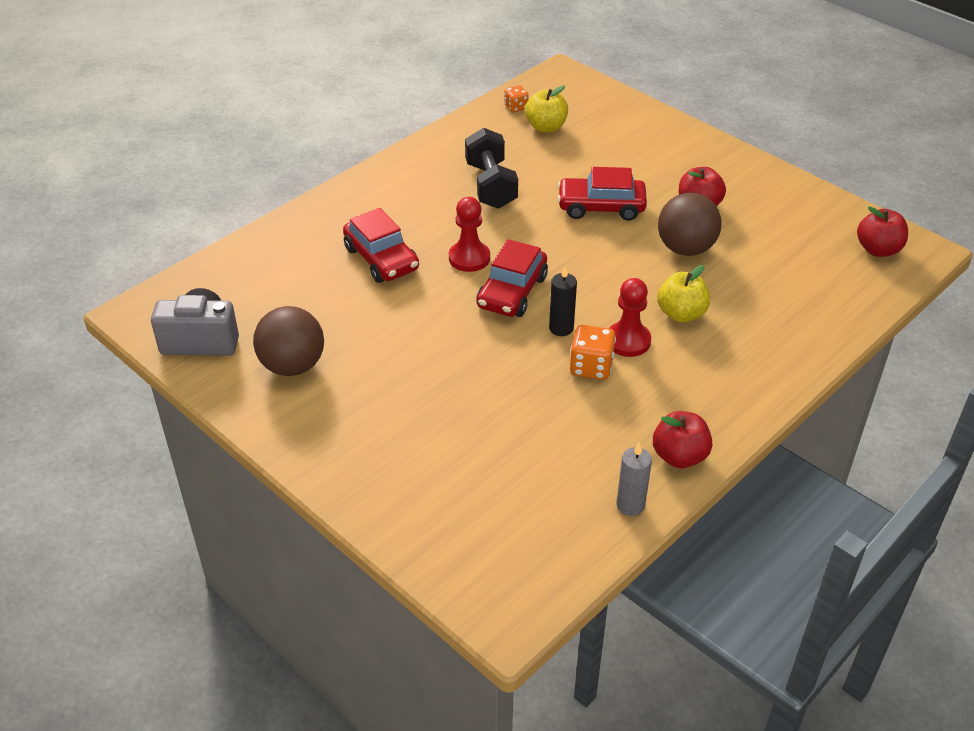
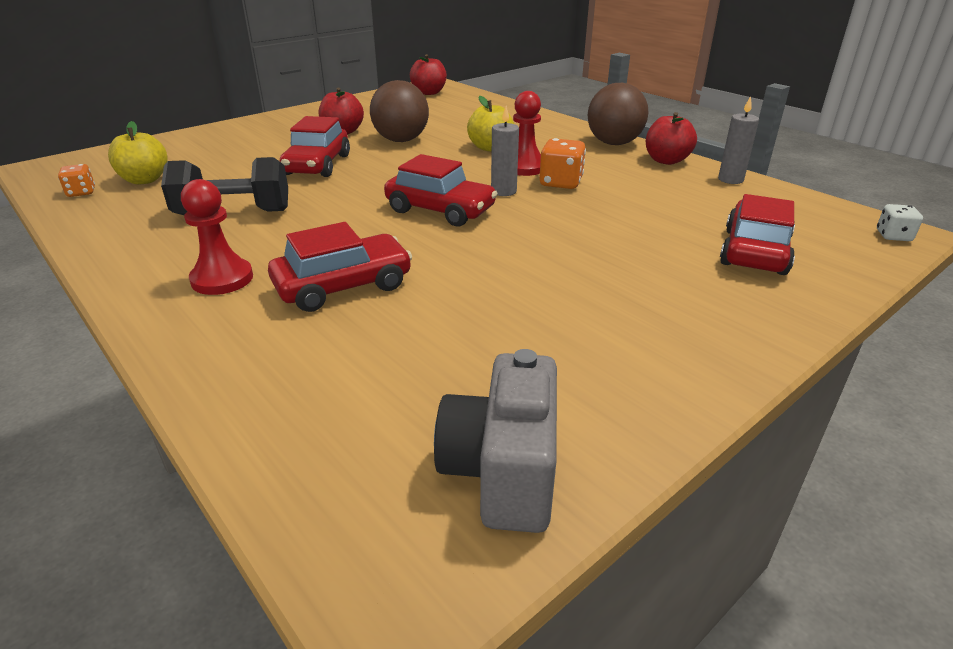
camera: 85 degrees left, 10 degrees down
brown ball [253,306,324,376] -> brown ball moved to [588,83,649,145]
red pawn [449,197,490,272] -> red pawn moved to [181,179,253,295]
black candle [549,266,577,336] -> grey candle [491,106,519,196]
none -> red car [720,194,795,275]
none -> white dice [877,204,923,241]

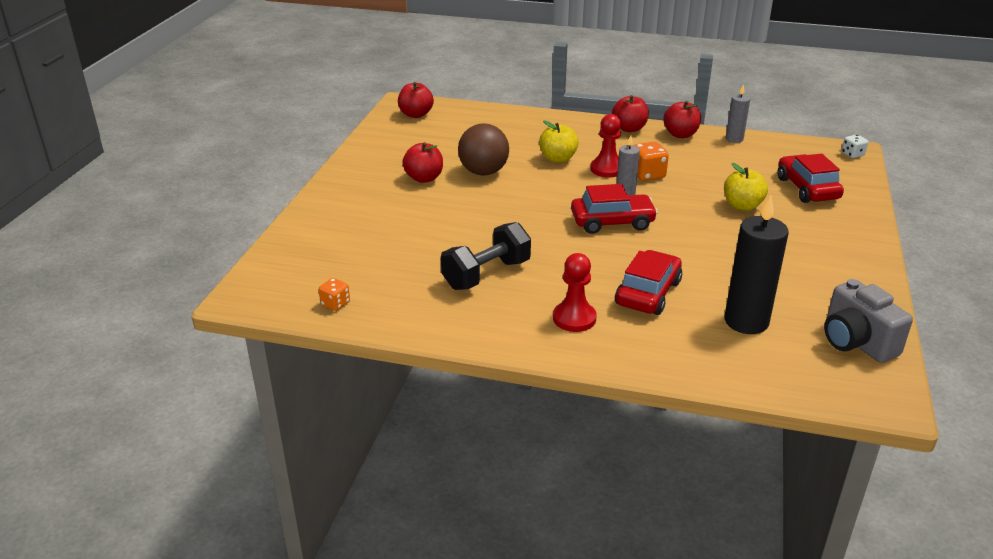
camera: 35 degrees left, 0 degrees up
yellow apple [108,121,168,184] -> yellow apple moved to [724,163,768,211]
red car [280,116,350,177] -> none
brown ball [588,83,649,145] -> red apple [612,95,649,132]
none -> black candle [725,195,789,334]

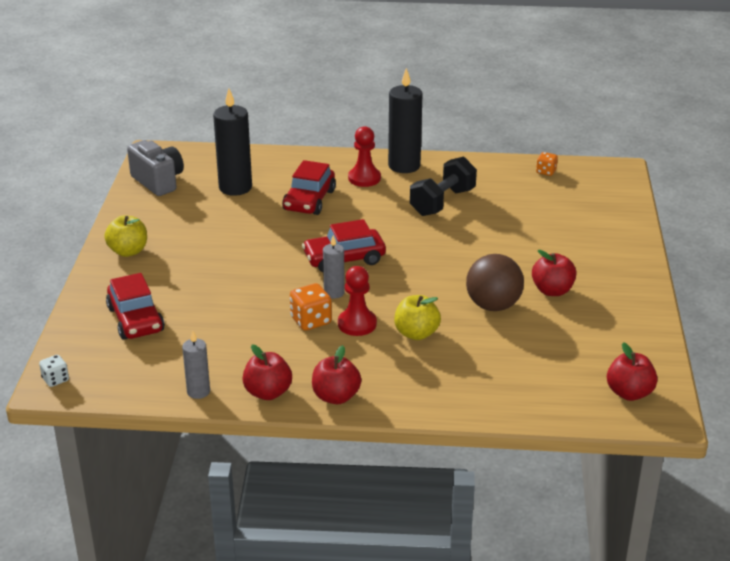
camera: 170 degrees right, 0 degrees up
yellow apple [724,163,768,211] -> yellow apple moved to [104,216,147,257]
none -> black candle [388,68,423,173]

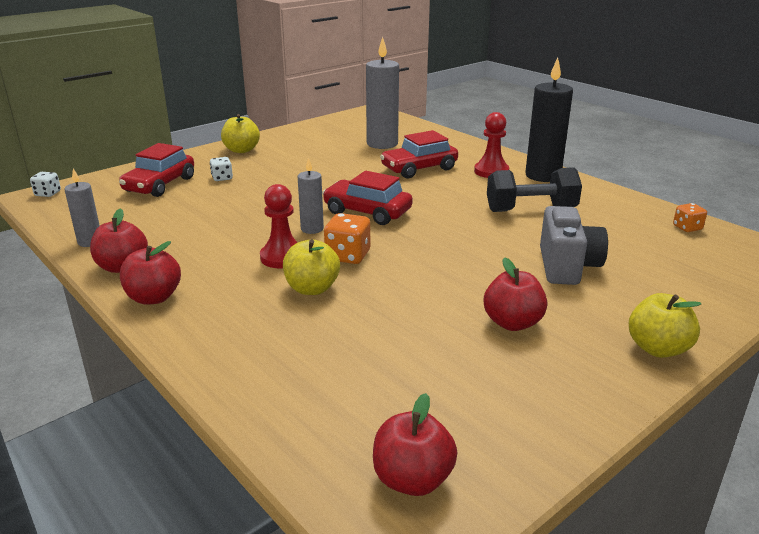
camera: 45 degrees right, 5 degrees down
grey camera [127,140,184,196] -> grey camera moved to [540,206,608,285]
black candle [213,89,252,196] -> grey candle [366,37,399,149]
orange dice [290,283,332,331] -> orange dice moved to [324,213,370,264]
brown ball [466,254,524,311] -> none
none -> white dice [210,157,233,181]
none -> yellow apple [629,293,701,358]

